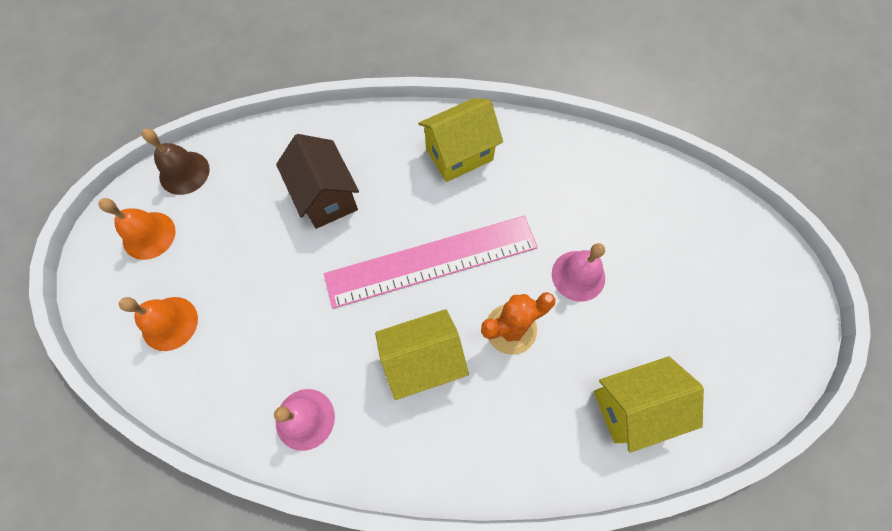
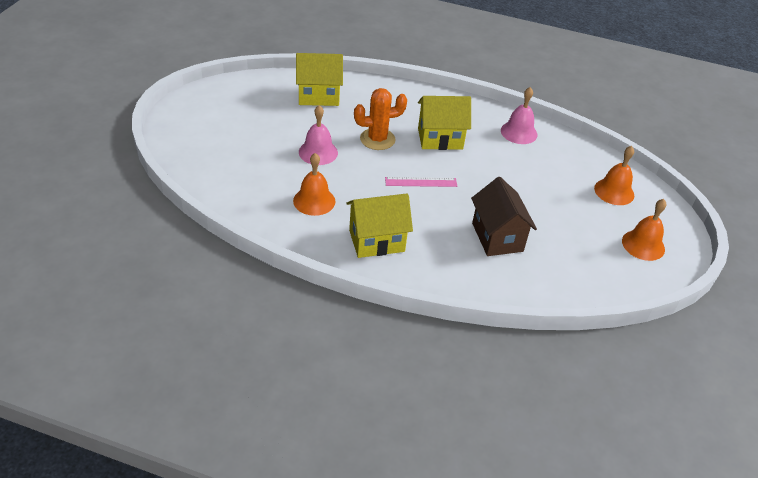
camera: 170 degrees left, 25 degrees down
brown bell [142,129,210,195] -> none
pink ruler [324,216,538,309] -> pink ruler [385,177,457,187], size x0.44
none -> orange bell [293,153,335,216]

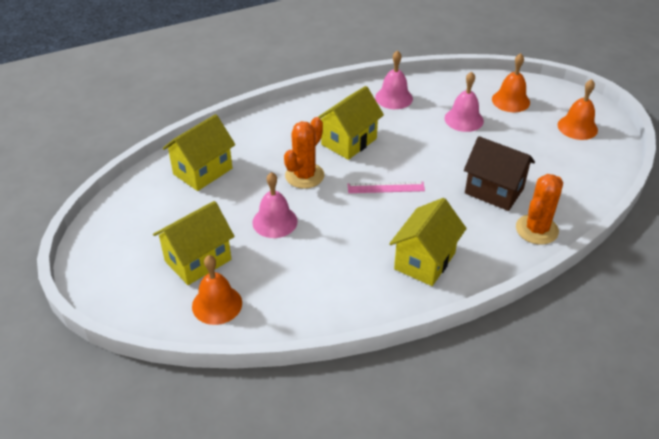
camera: 40 degrees left, 0 degrees up
orange bell [293,153,335,216] -> orange bell moved to [192,255,242,325]
pink ruler [385,177,457,187] -> pink ruler turned 45 degrees clockwise [348,182,425,193]
none -> yellow house [153,201,234,285]
none -> pink bell [445,71,484,132]
none -> orange cactus [516,174,563,245]

